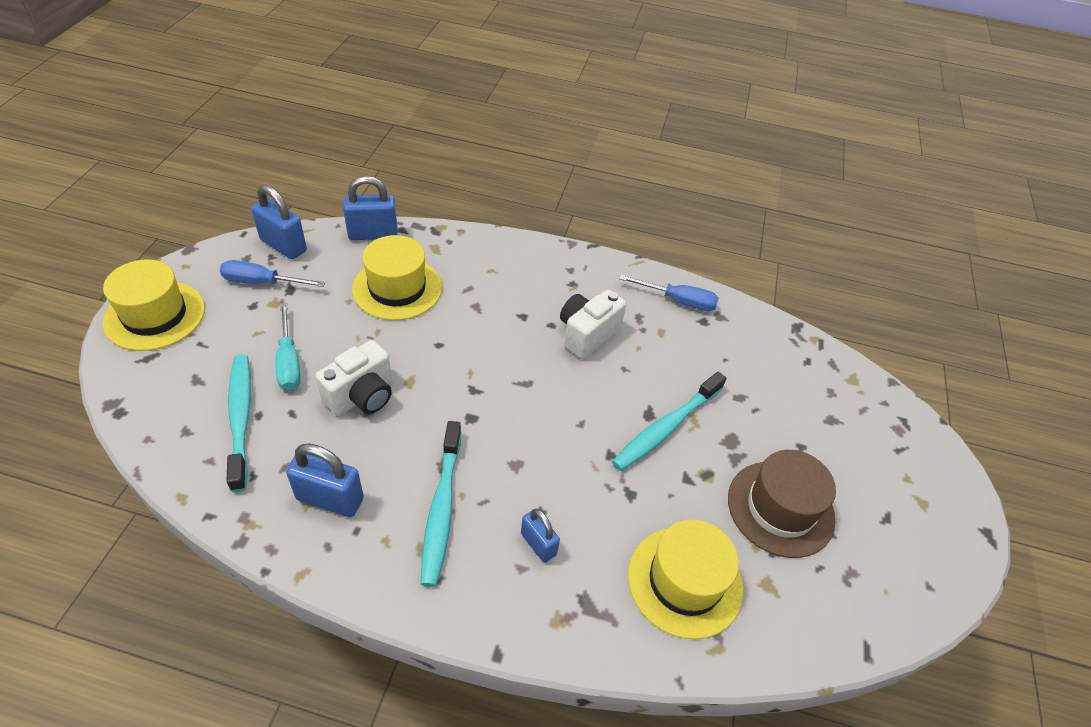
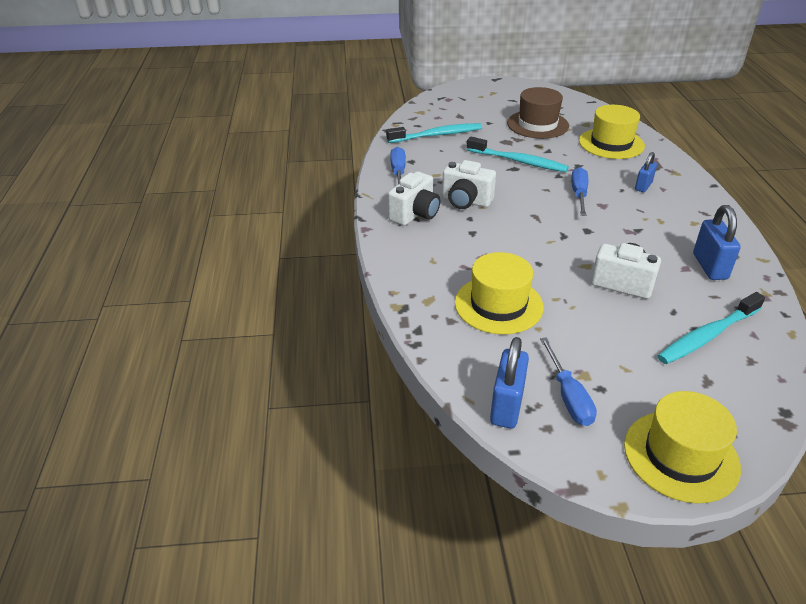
camera: 105 degrees left, 10 degrees down
turquoise screwdriver [276,303,301,391] -> none
blue padlock [343,176,398,240] -> none
turquoise toothbrush [421,421,461,587] -> turquoise toothbrush moved to [386,123,482,143]
none -> white camera [388,171,440,226]
none -> blue screwdriver [571,167,588,216]

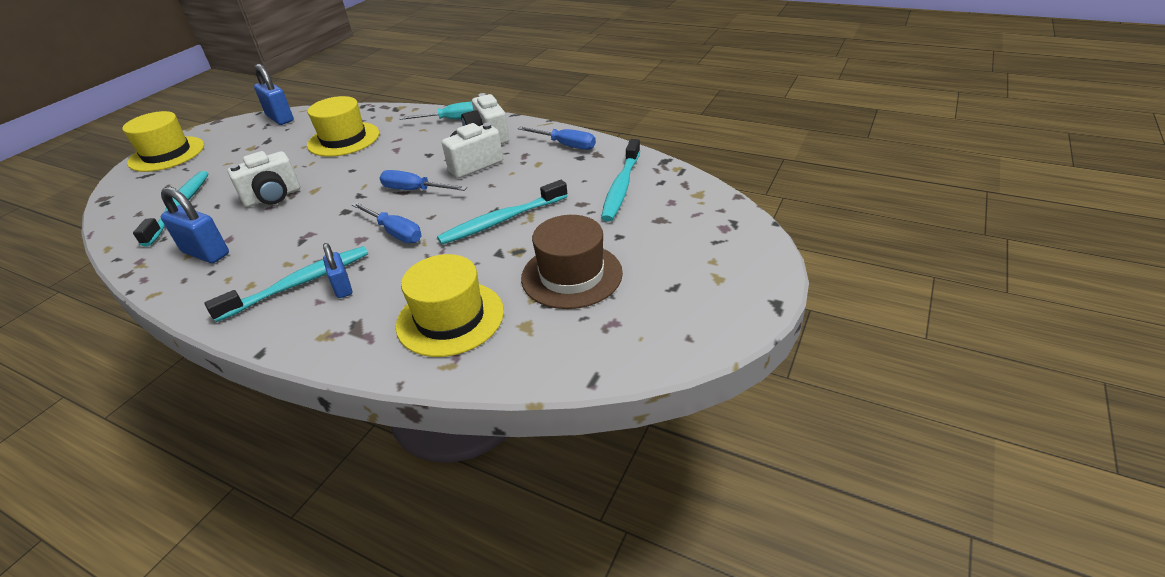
camera: 125 degrees right, 0 degrees up
blue screwdriver [540,337,597,426] -> blue screwdriver moved to [380,170,467,191]
none -> turquoise toothbrush [205,246,368,322]
none -> turquoise screwdriver [400,101,473,120]

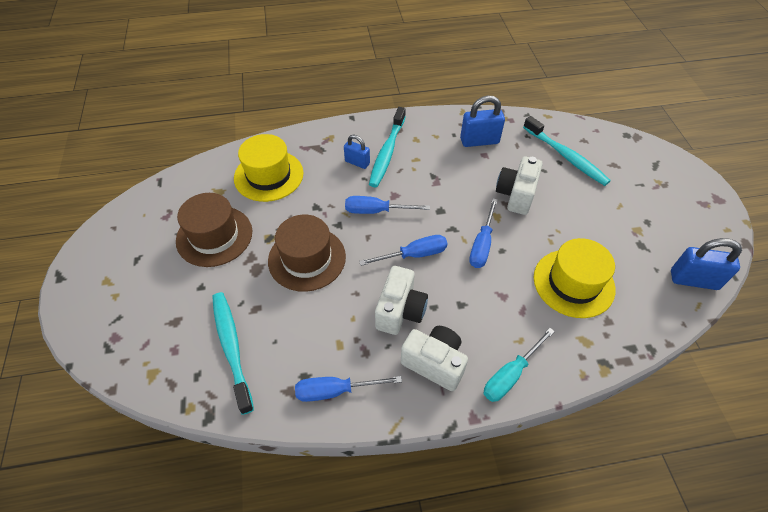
camera: 140 degrees right, 15 degrees up
yellow hat [122,111,204,172] -> none
turquoise toothbrush [437,180,568,244] -> brown hat [268,215,346,292]
none -> blue screwdriver [469,198,498,268]

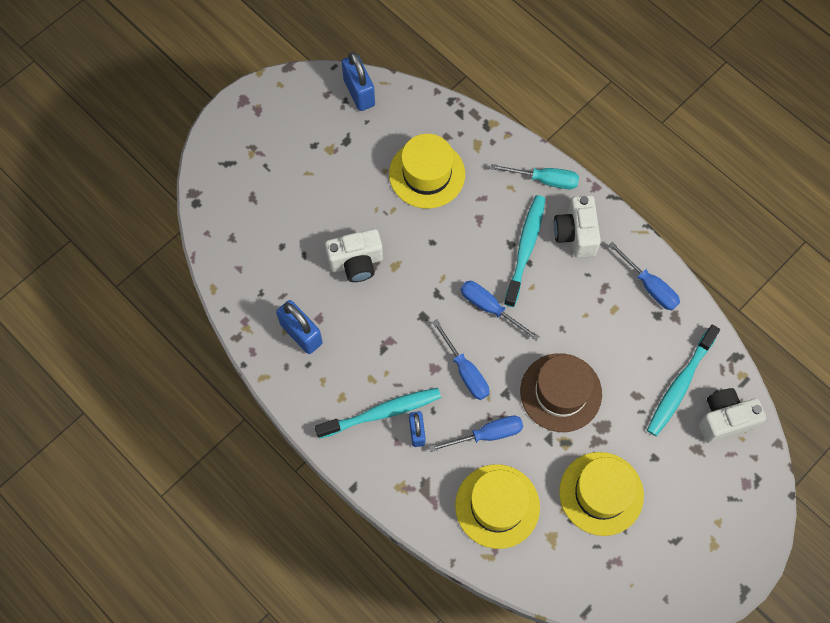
camera: 125 degrees left, 15 degrees up
brown hat [176,193,252,267] -> yellow hat [559,452,644,536]
white camera [375,266,428,335] -> white camera moved to [699,388,766,443]
blue screwdriver [469,198,498,268] -> blue screwdriver moved to [429,416,523,452]
turquoise toothbrush [523,116,611,186] -> turquoise toothbrush moved to [504,195,545,307]

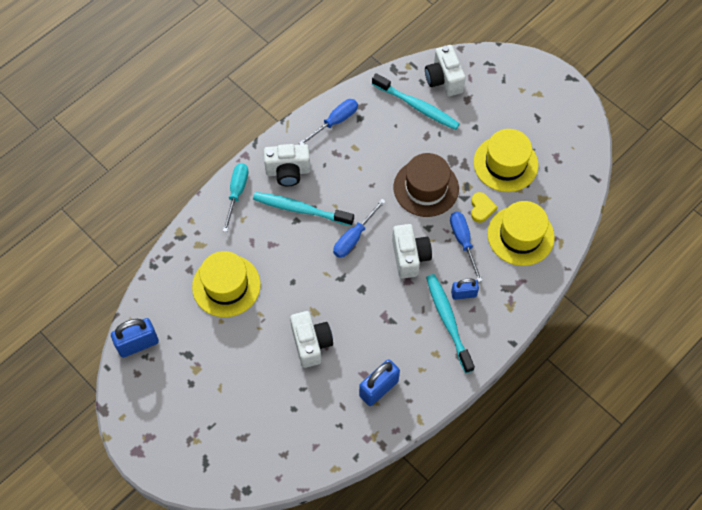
camera: 90 degrees left, 5 degrees down
blue screwdriver [432,319,489,400] -> white camera [392,224,432,279]
none -> yellow heart [471,192,498,223]

